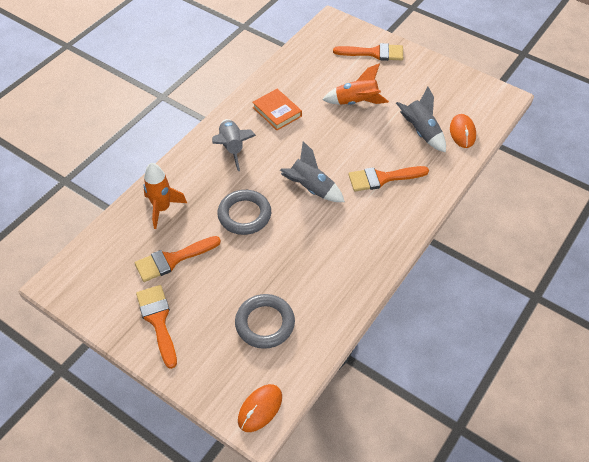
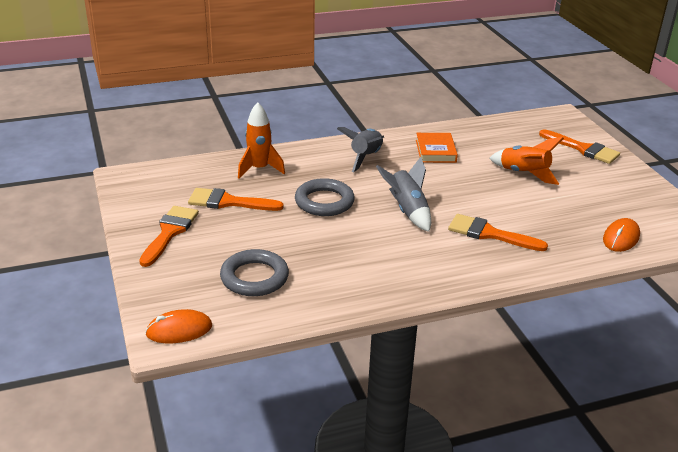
camera: 35 degrees right, 20 degrees down
grey rocket [396,87,446,153] -> none

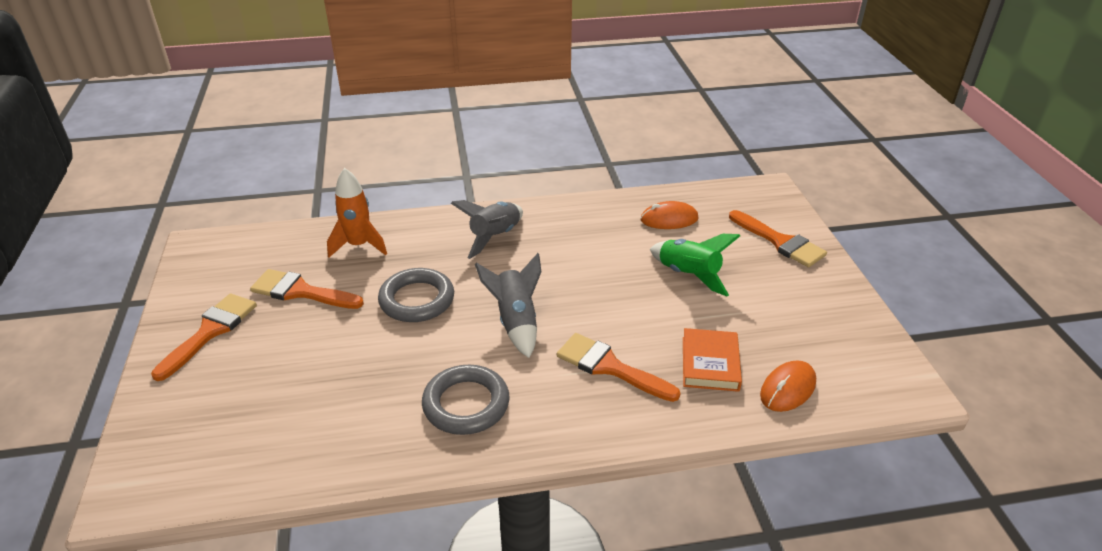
camera: 10 degrees right, 5 degrees up
orange mouse [145,309,212,343] -> orange mouse moved to [641,201,698,229]
grey ring [220,249,289,296] -> grey ring moved to [422,365,510,435]
orange book [416,133,458,163] -> orange book moved to [683,328,742,392]
orange rocket [489,137,564,185] -> green rocket [650,234,740,296]

